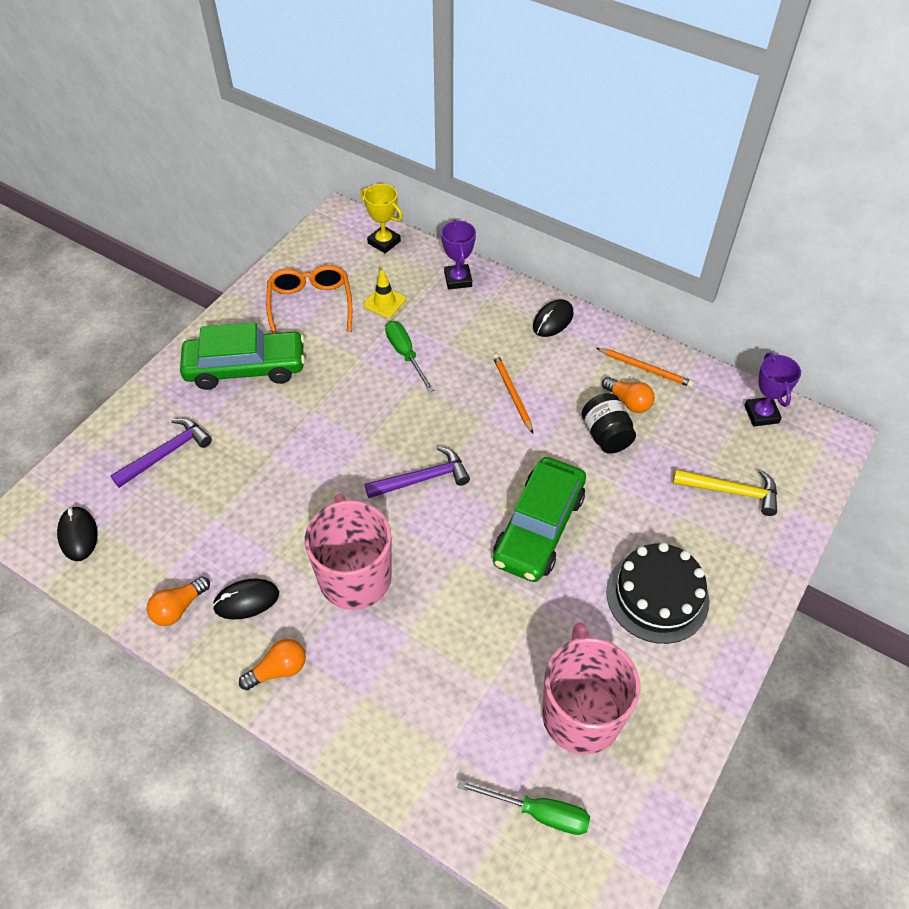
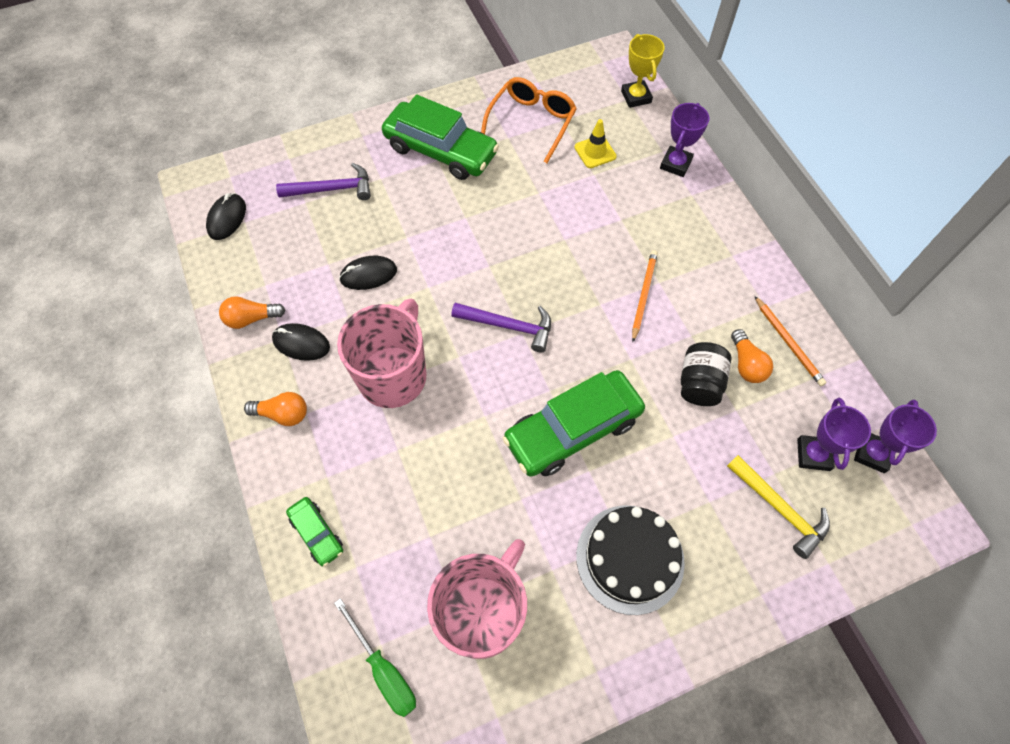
camera: 35 degrees right, 10 degrees up
green screwdriver [385,321,434,392] -> none
black mouse [533,299,574,337] -> black mouse moved to [339,256,397,290]
none -> green car [286,497,343,567]
none -> purple trophy [797,398,871,471]

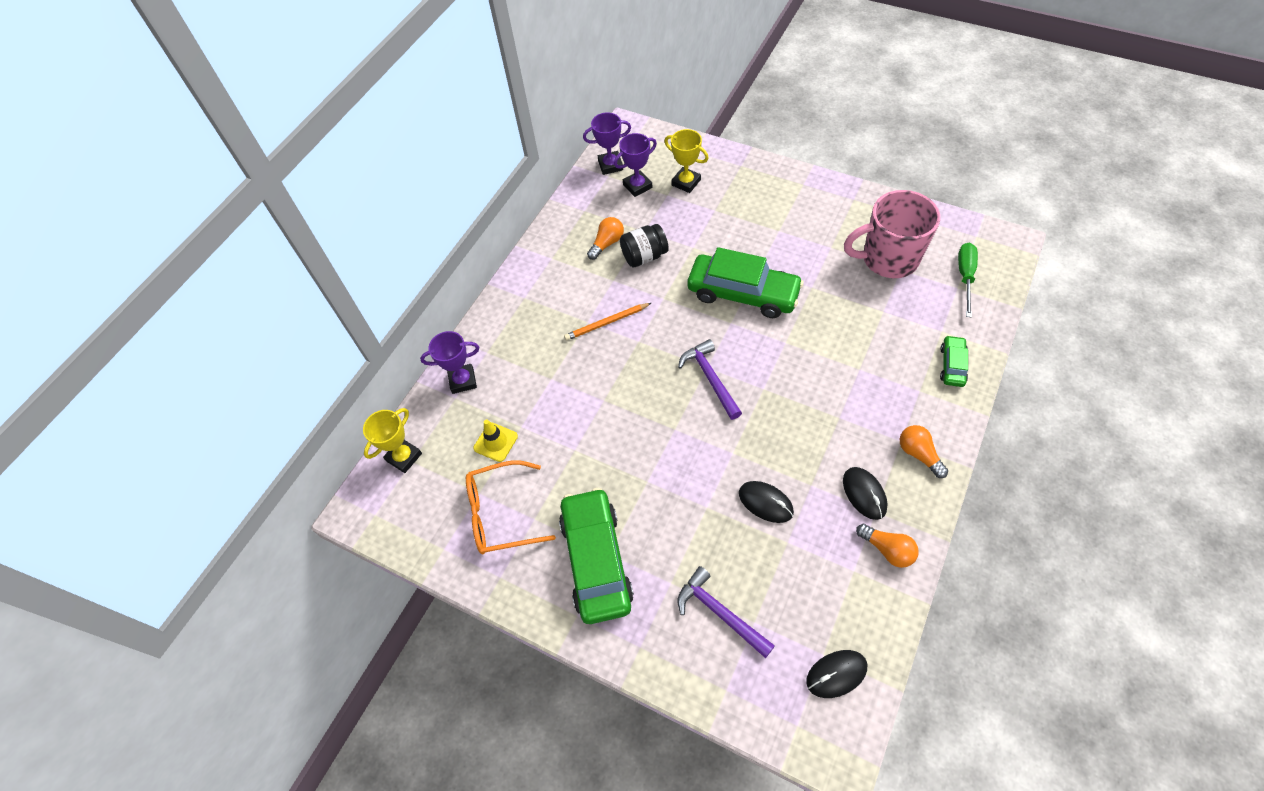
camera: 125 degrees left, 5 degrees down
pink mug [337,299,427,408] -> none
black cake [576,505,685,615] -> none
yellow hammer [727,455,830,559] -> yellow trophy [664,129,709,193]
orange pencil [755,296,827,386] -> none

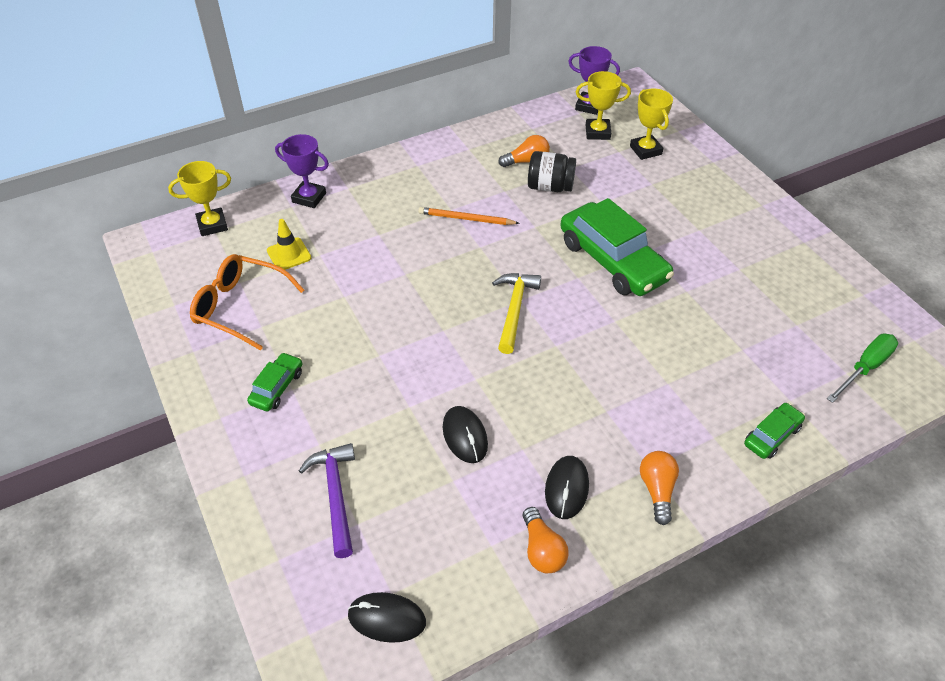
camera: 30 degrees right, 10 degrees down
green car [559,488,634,624] -> green car [247,352,302,411], size x0.48
purple trophy [614,133,657,197] -> yellow trophy [576,71,631,140]
purple hammer [678,339,742,420] -> yellow hammer [492,273,541,354]
pink mug [844,190,940,278] -> none

